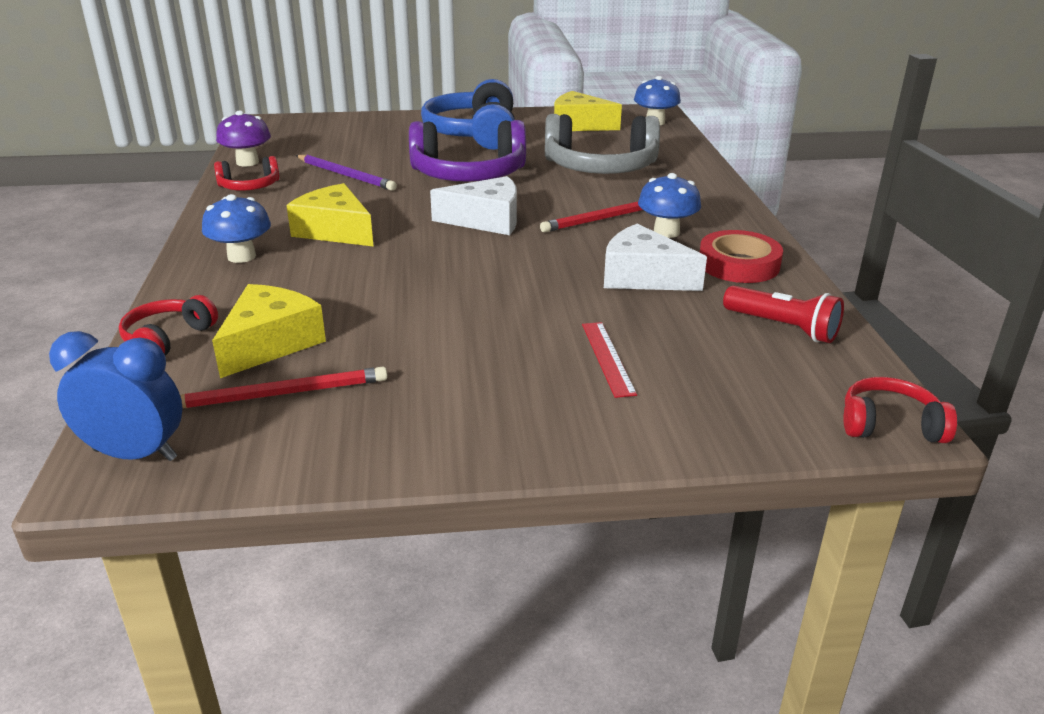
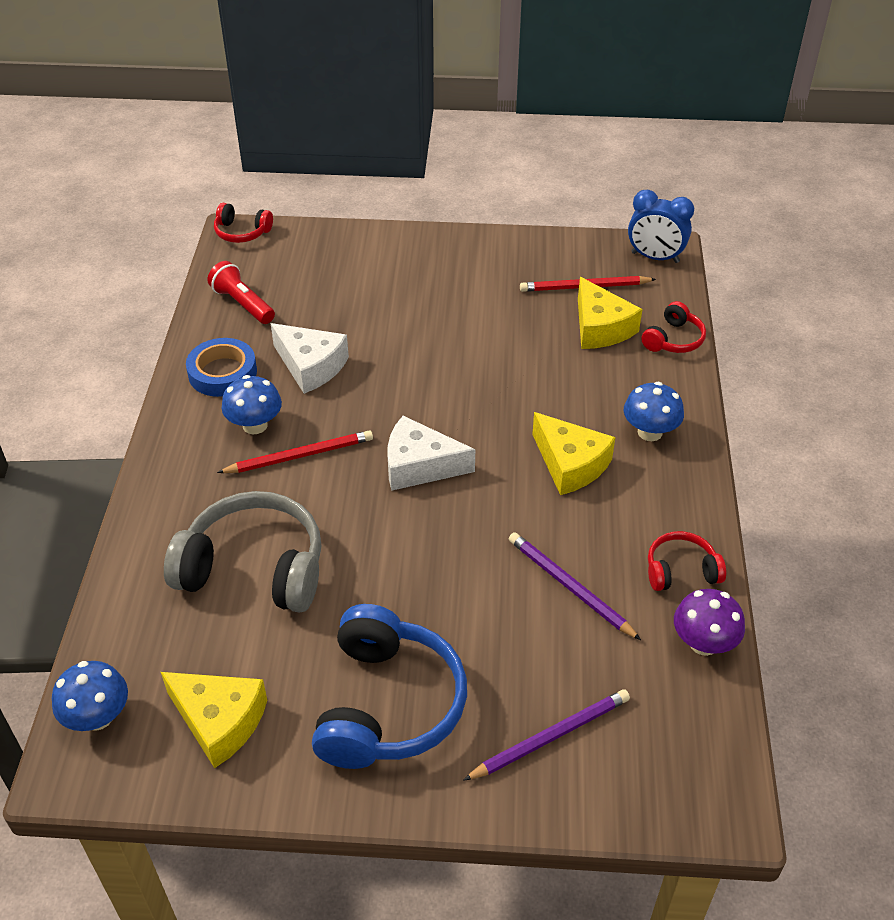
camera: 170 degrees left, 15 degrees up
yellow cheese [212,284,326,378] -> yellow cheese turned 60 degrees counterclockwise [578,277,642,349]
purple headphones [409,120,526,182] -> none
red ruler [582,322,637,398] -> none
red tape [700,230,783,283] -> blue tape [186,338,257,397]
none -> purple pencil [463,689,630,781]

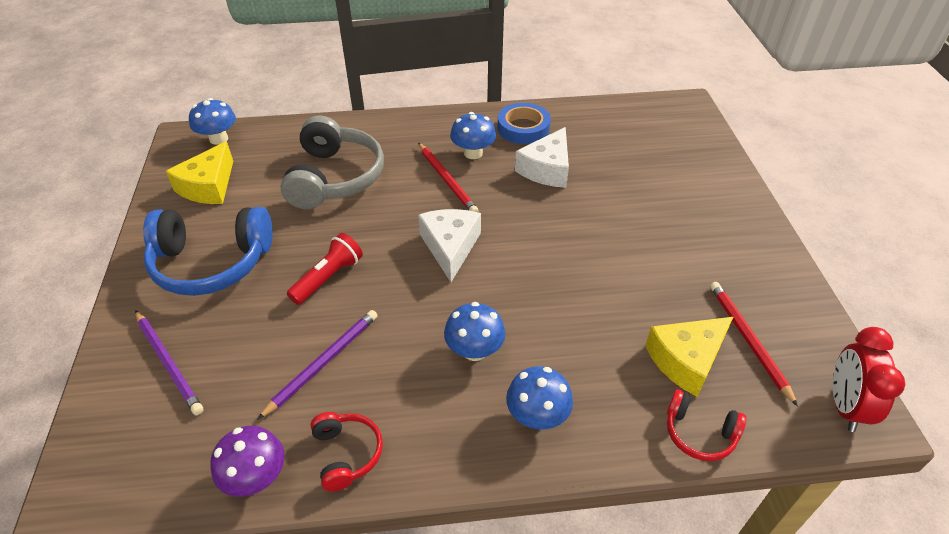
camera: 80 degrees right, 0 degrees up
red flashlight [207,261,275,324] -> red flashlight moved to [287,233,363,305]
red headphones [214,203,273,243] -> none
yellow cheese [532,412,615,495] -> blue mushroom [444,302,506,361]
blue clock [628,190,694,263] -> red clock [833,327,905,432]

